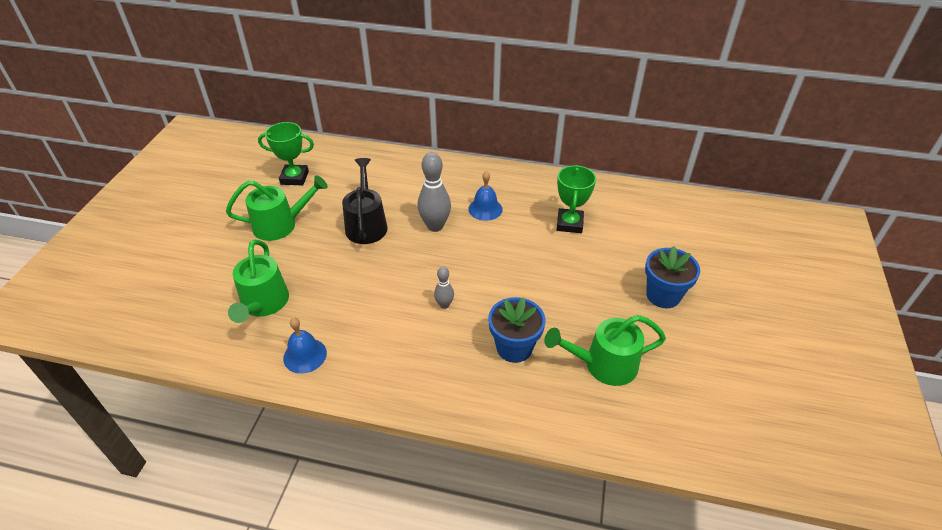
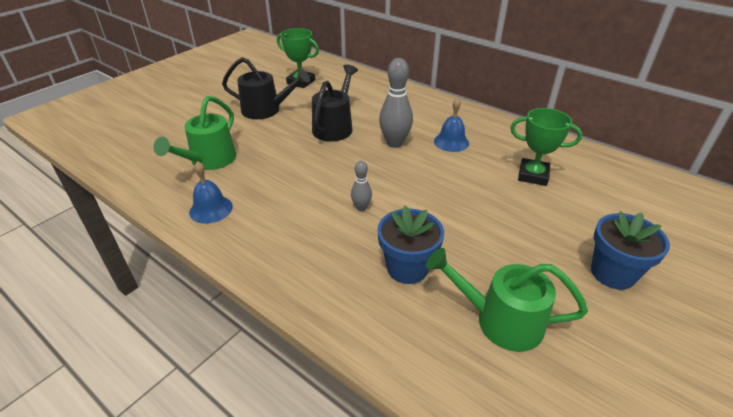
camera: 25 degrees right, 5 degrees down
green watering can [226,176,328,241] -> black watering can [222,57,310,119]
green trophy [557,165,596,233] -> green trophy turned 75 degrees clockwise [510,108,582,186]

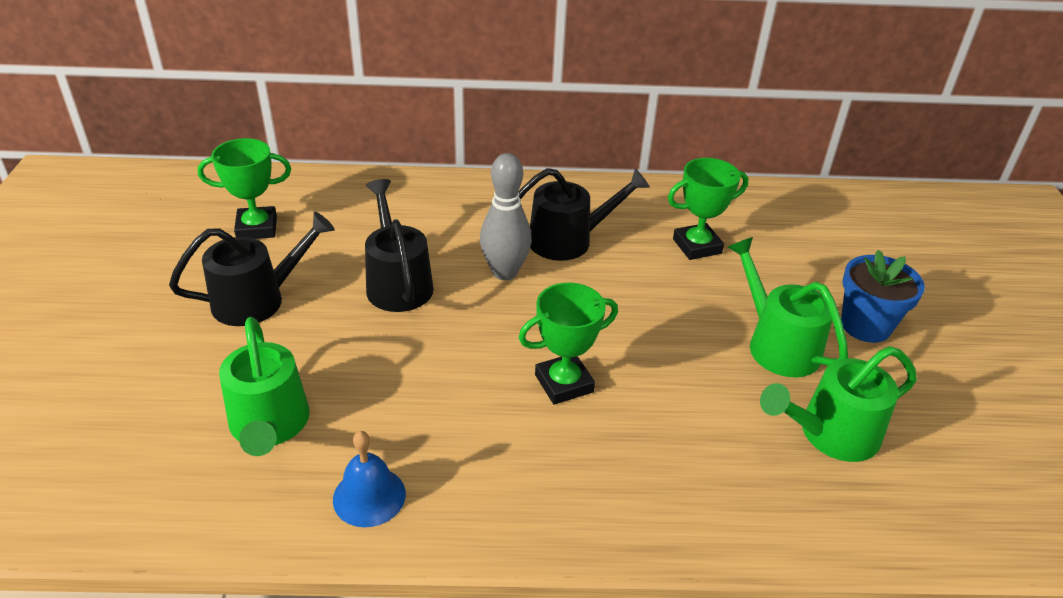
camera: 40 degrees left, 0 degrees up
grey bowling pin [351,161,372,211] -> green trophy [518,283,618,405]
blue flower pot [377,206,444,284] -> none
blue bell [434,98,469,152] -> black watering can [519,168,650,261]
none -> green watering can [728,237,848,377]

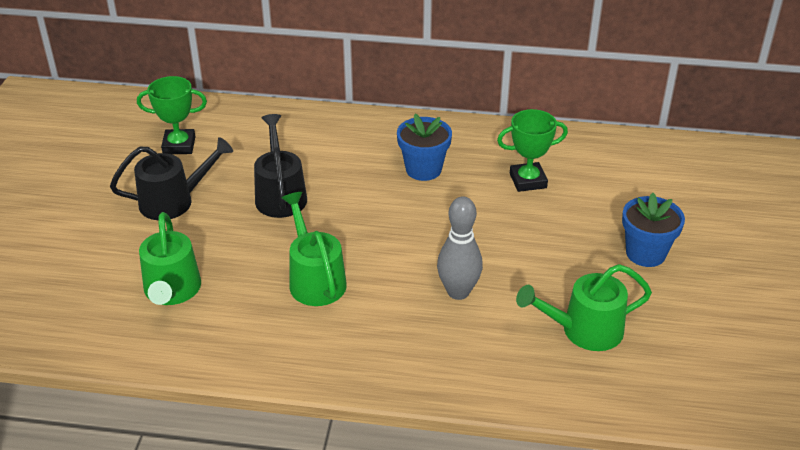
camera: 10 degrees right, 0 degrees up
blue bell [333,431,406,527] -> none
grey bowling pin [480,153,532,280] -> grey bowling pin moved to [437,196,483,300]
green trophy [518,283,618,405] -> none
black watering can [519,168,650,261] -> blue flower pot [397,114,452,181]
green watering can [728,237,848,377] -> green watering can moved to [282,192,347,306]

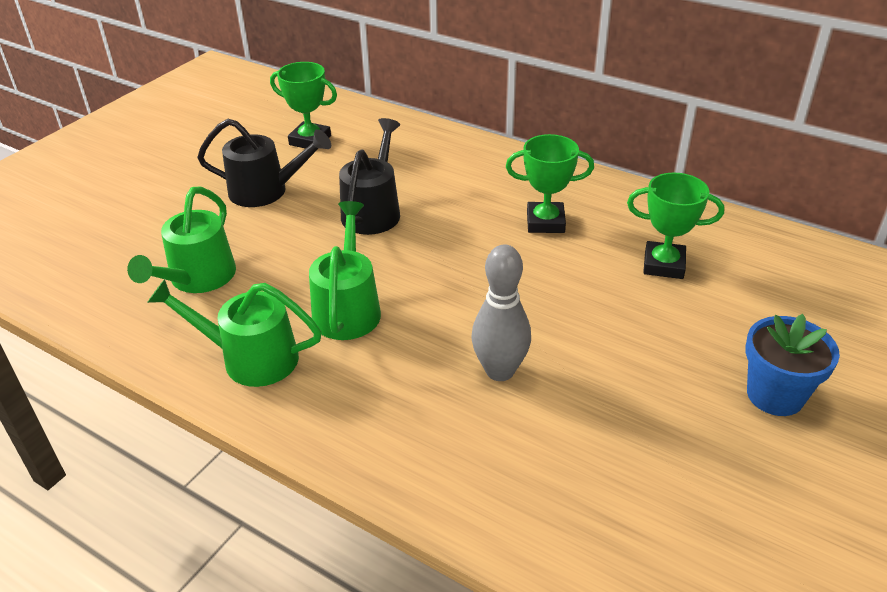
camera: 25 degrees right, 0 degrees up
blue flower pot [397,114,452,181] -> green trophy [506,134,594,233]
green watering can [516,264,652,351] -> green watering can moved to [147,279,322,387]

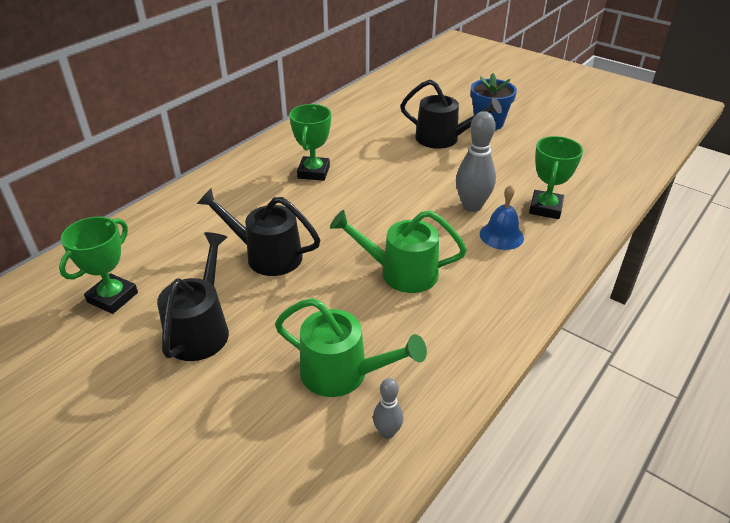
camera: 85 degrees left, 0 degrees up
green watering can [147,279,322,387] -> none
green trophy [627,173,724,279] -> green trophy moved to [529,136,583,219]
none -> grey bowling pin [373,378,404,439]
none -> black watering can [400,79,502,149]
none -> blue bell [480,185,524,250]

